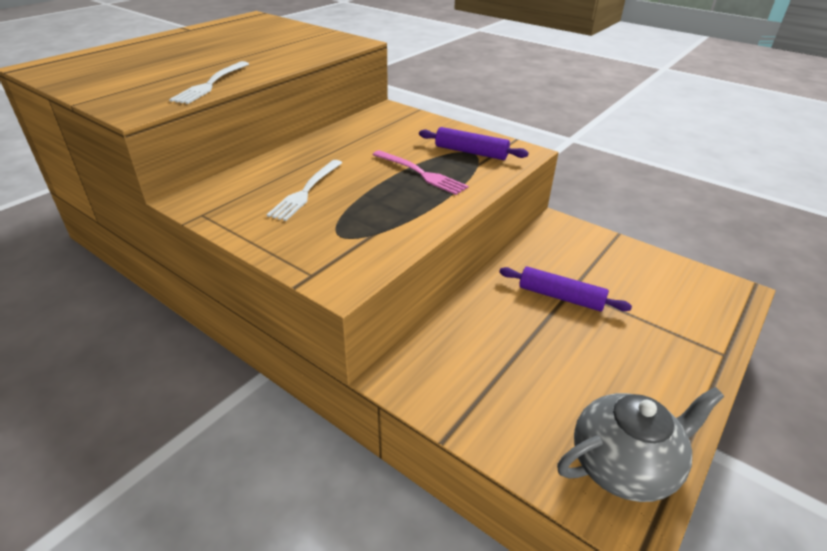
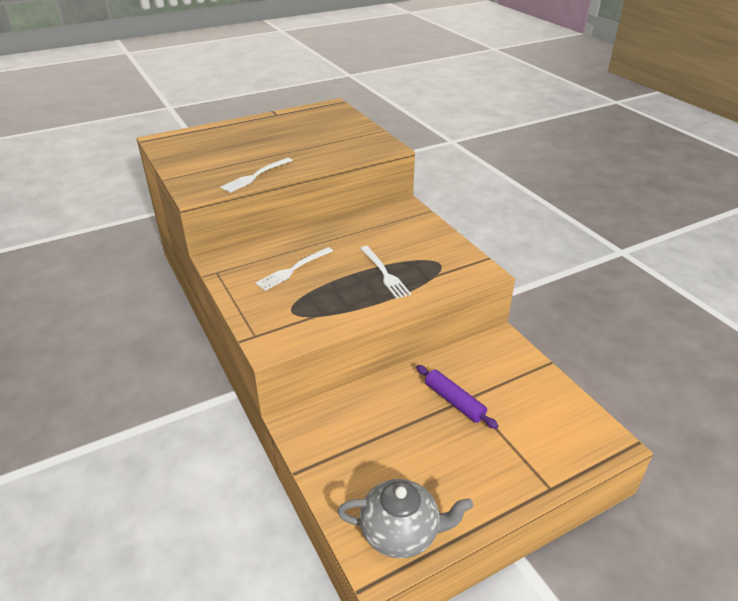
camera: 25 degrees right, 0 degrees up
pink fork [372,150,469,195] -> white fork [360,246,411,299]
purple rolling pin [419,127,529,160] -> none

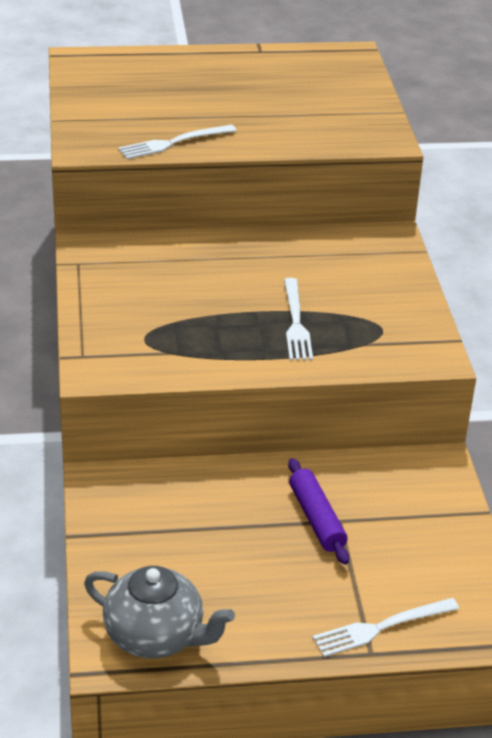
camera: 20 degrees right, 0 degrees up
white fork [255,247,333,291] -> white fork moved to [312,598,459,657]

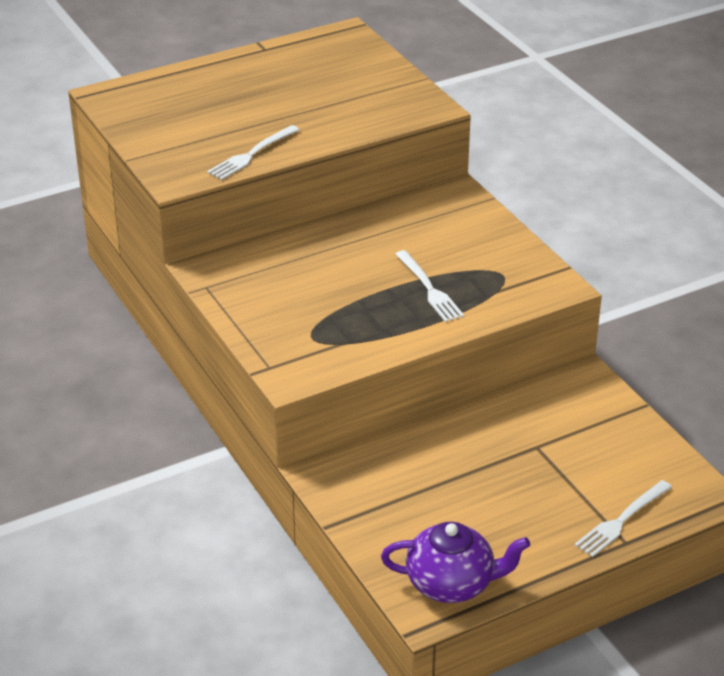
camera: 20 degrees left, 0 degrees up
grey teapot [84,566,235,659] -> purple teapot [381,522,530,603]
purple rolling pin [288,458,349,565] -> none

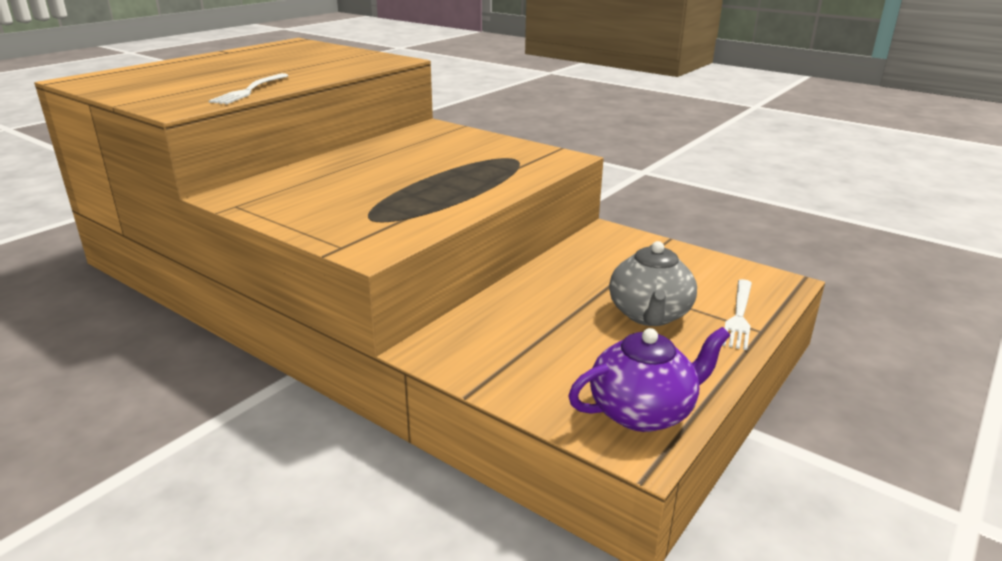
camera: 25 degrees left, 10 degrees down
white fork [396,250,464,322] -> none
none -> grey teapot [609,241,697,326]

